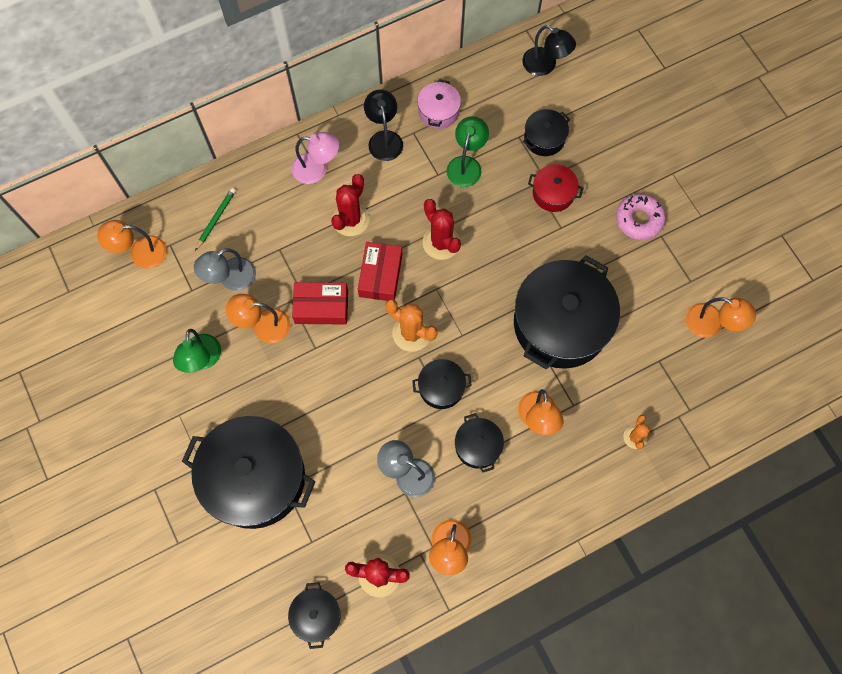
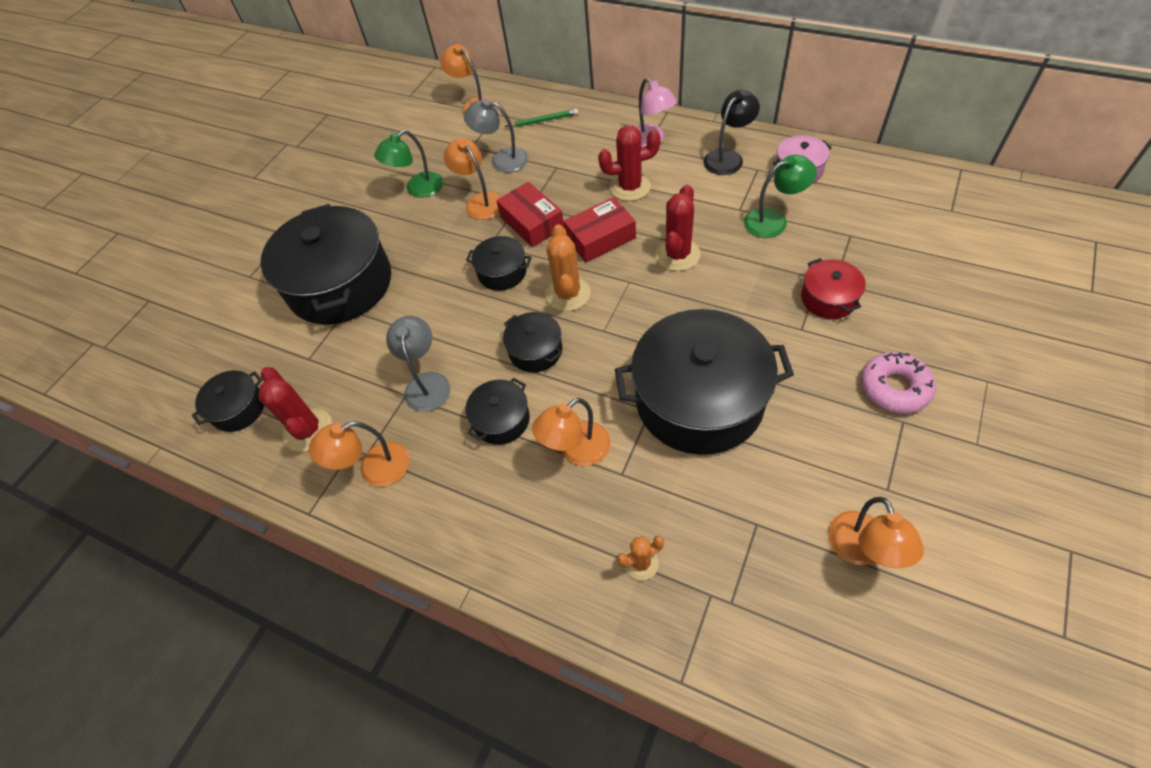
camera: 60 degrees right, 15 degrees down
black lamp [522,25,576,76] -> none
black pot [523,109,570,156] -> black pot moved to [466,236,532,291]

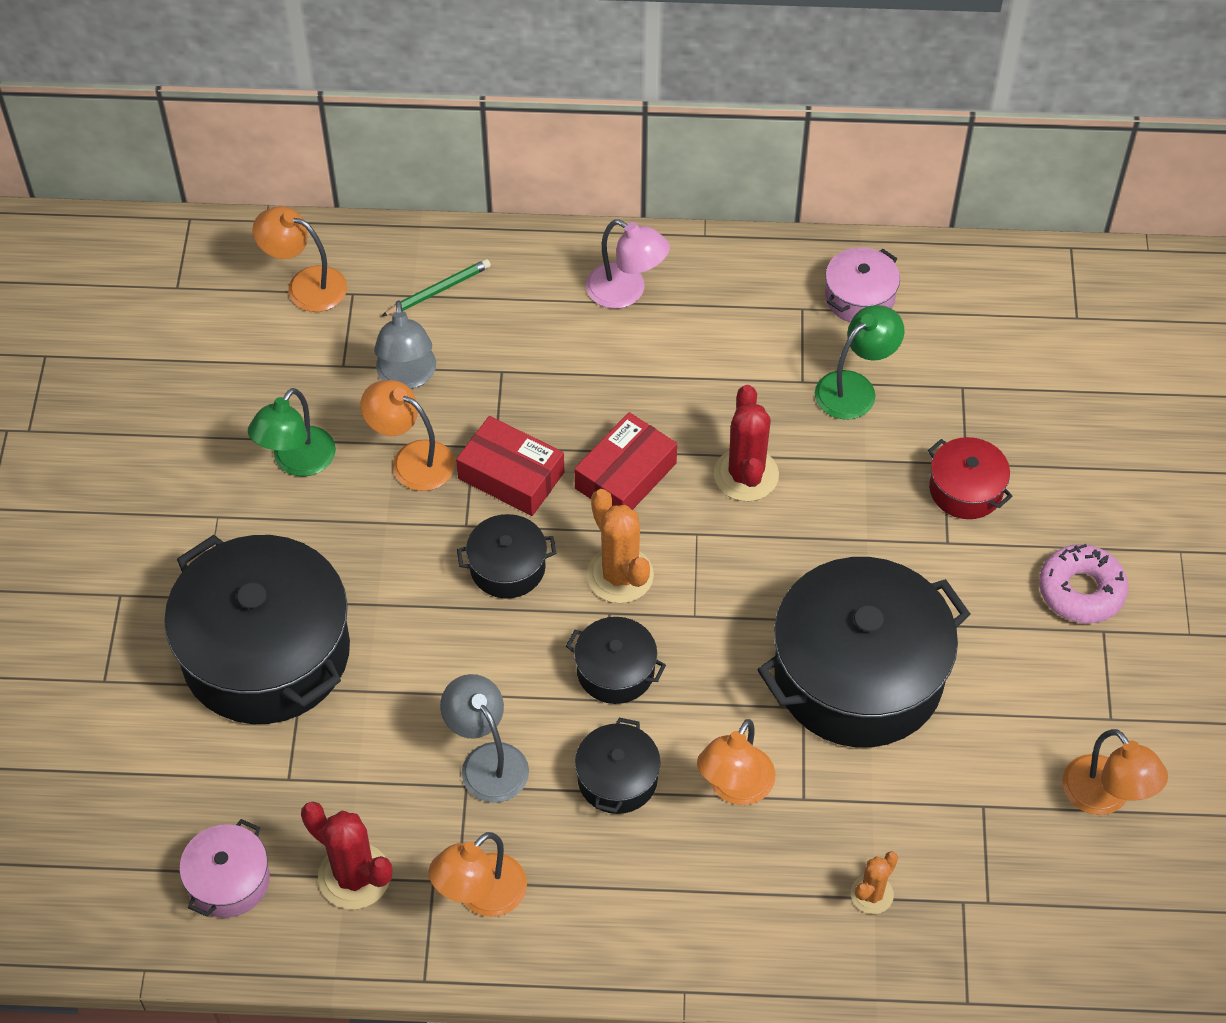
camera: 30 degrees left, 0 degrees up
black pot [192,370,264,432] -> pink pot [179,819,270,918]
grey lamp [464,98,528,172] -> grey lamp turned 90 degrees counterclockwise [374,300,436,389]
red cactus [598,125,660,201] -> none
black lamp [704,90,760,175] -> none

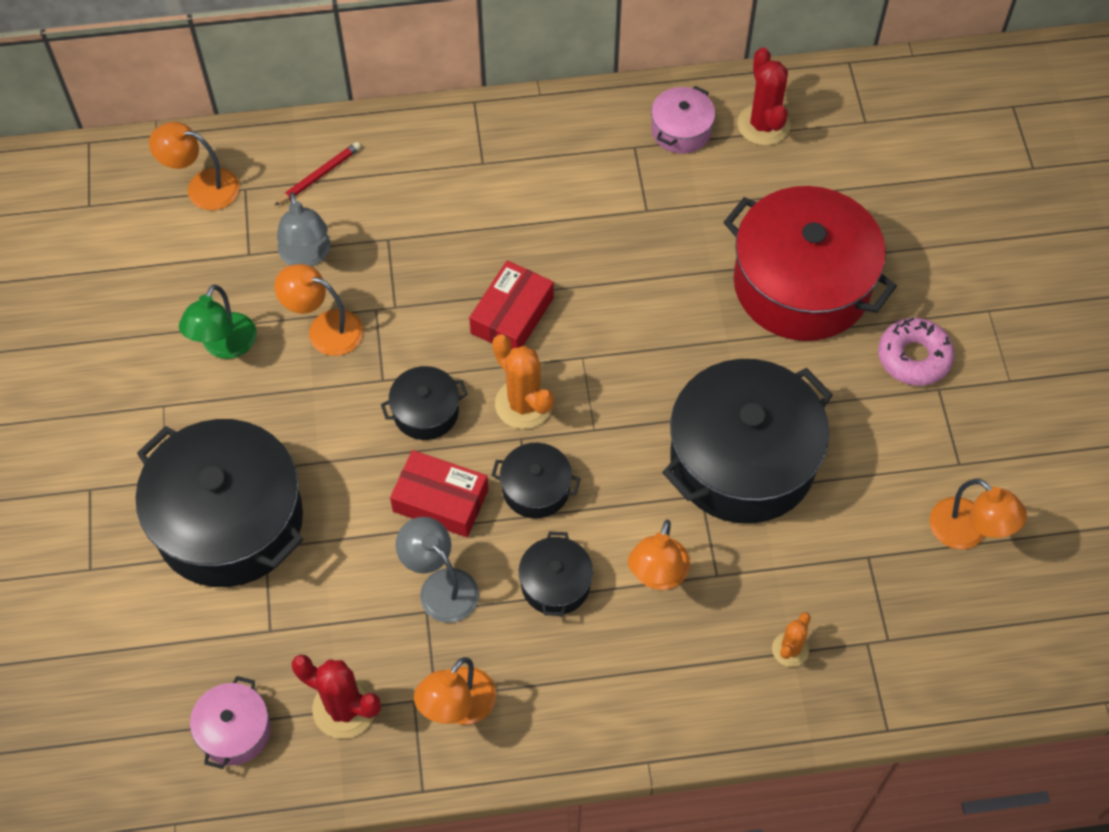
camera: 10 degrees left, 5 degrees up
green pencil [382,259,491,316] -> red pencil [274,142,361,206]
red box [456,416,564,516] -> red box moved to [390,450,488,537]
pink lamp [586,219,670,309] -> none
red cactus [714,385,779,501] -> red cactus moved to [737,47,791,146]
green lamp [815,305,904,420] -> none
red pot [928,437,1013,519] -> red pot [724,186,897,341], size x2.17

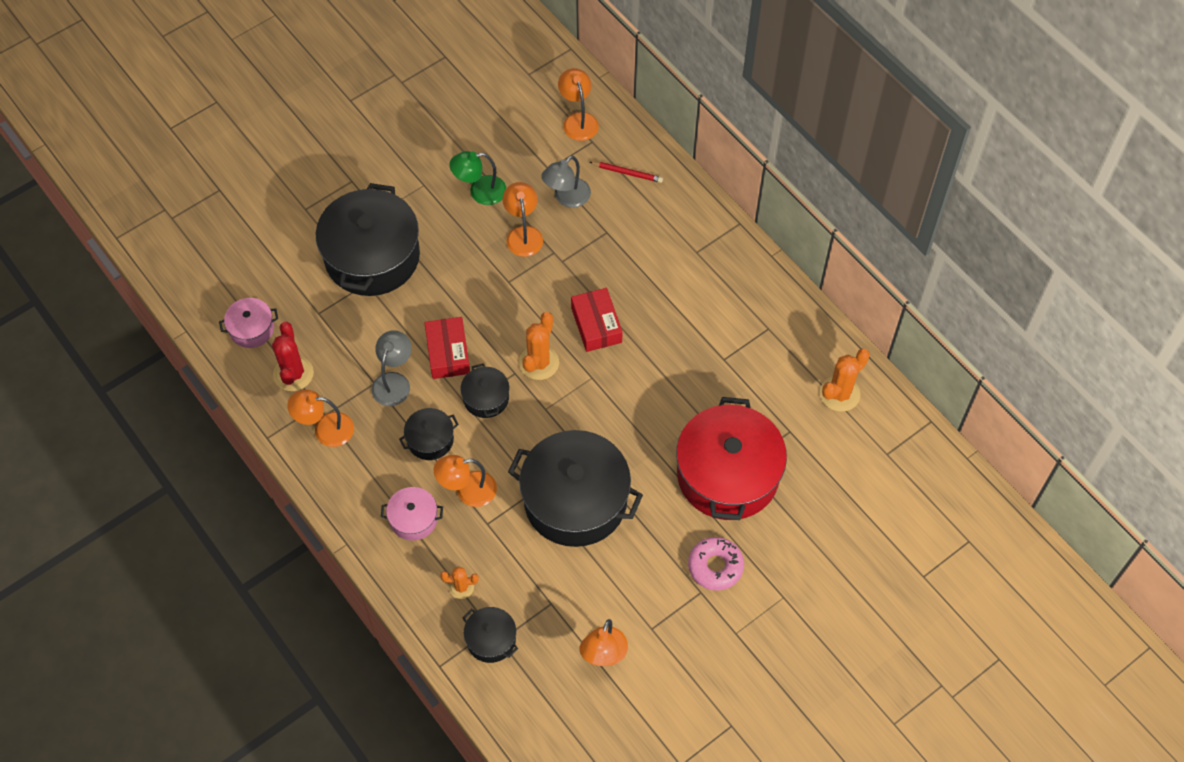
camera: 60 degrees right, 0 degrees up
black pot [381,366,468,440] -> black pot moved to [463,607,518,663]
red box [469,260,554,350] -> red box turned 75 degrees clockwise [571,288,623,352]
pink pot [651,86,715,154] -> pink pot moved to [381,487,443,541]
red cactus [737,47,791,146] -> orange cactus [820,348,870,412]

